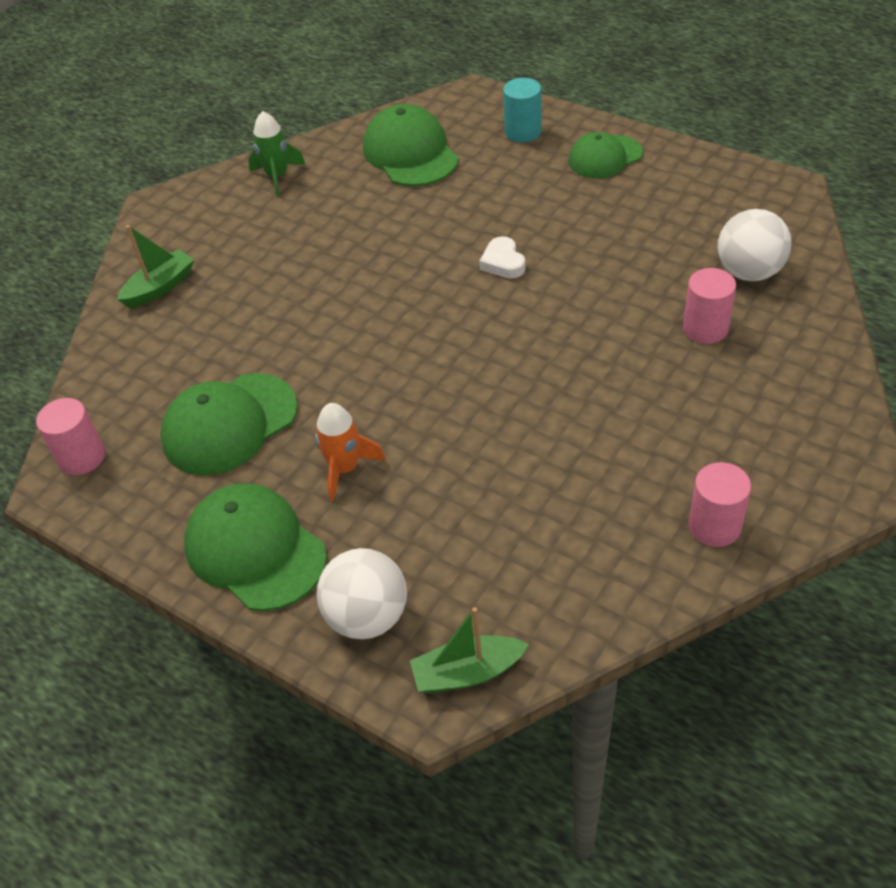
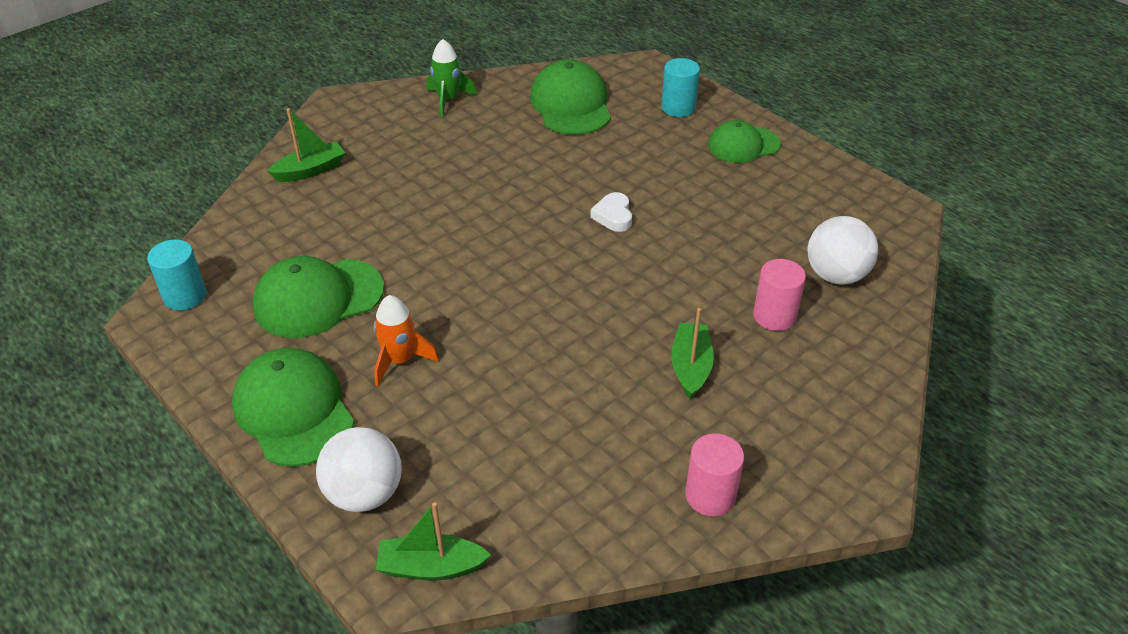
camera: 10 degrees right, 5 degrees down
pink cylinder [36,398,105,475] -> turquoise cylinder [147,239,206,310]
none -> green boat [671,308,714,399]

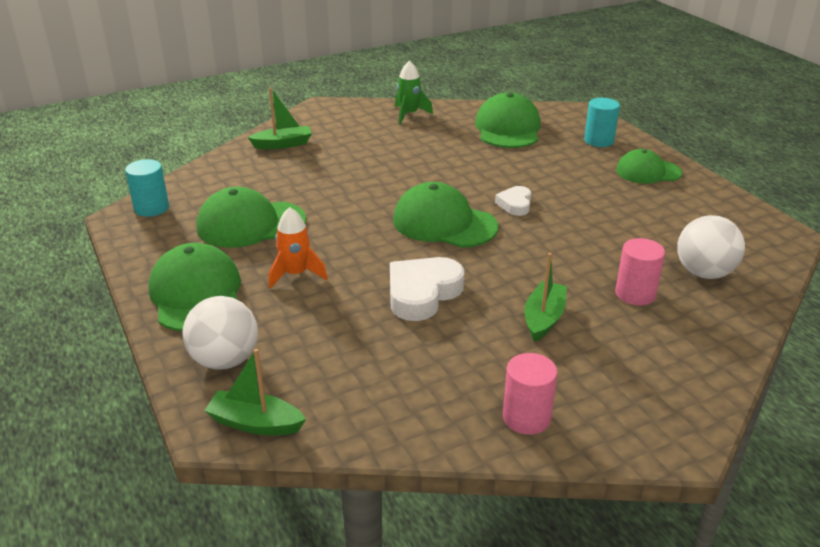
camera: 15 degrees right, 10 degrees down
none -> white heart [390,257,464,321]
none -> green cap [393,182,498,248]

